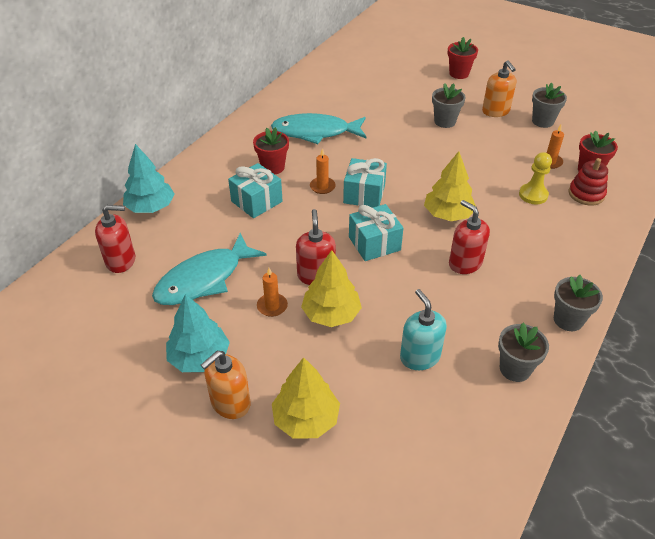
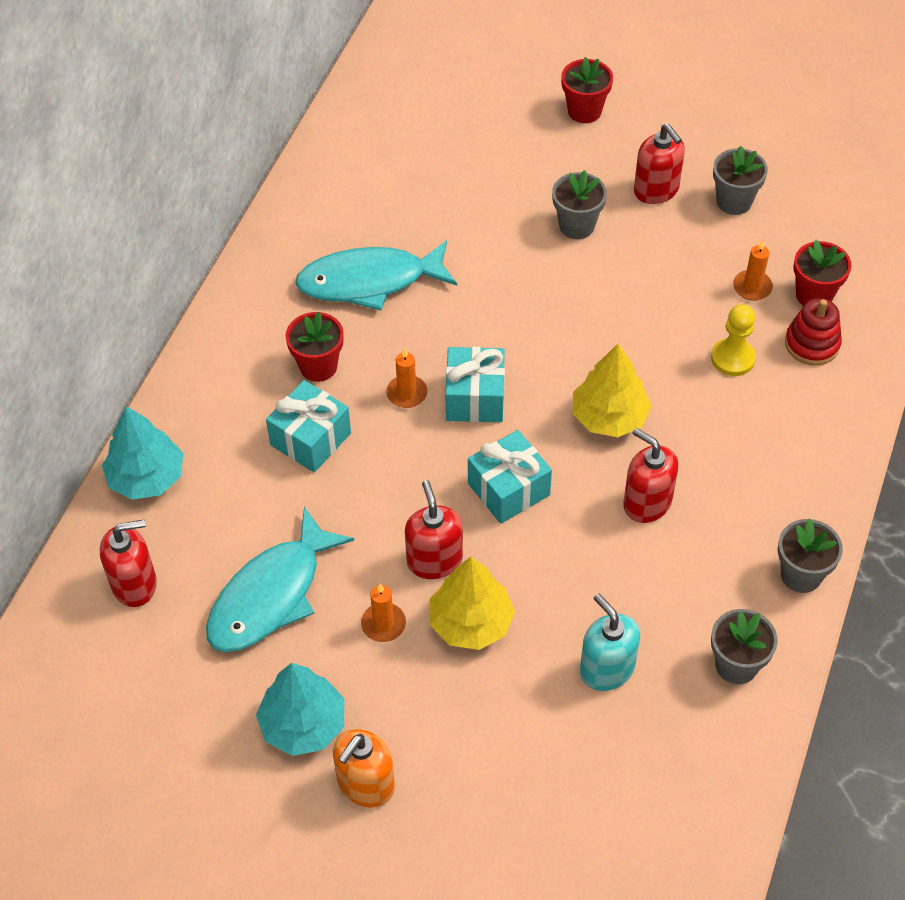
camera: 10 degrees left, 10 degrees up
yellow tree [272,357,340,438] -> none
orange soap dispenser [482,60,516,117] -> red soap dispenser [634,124,685,204]

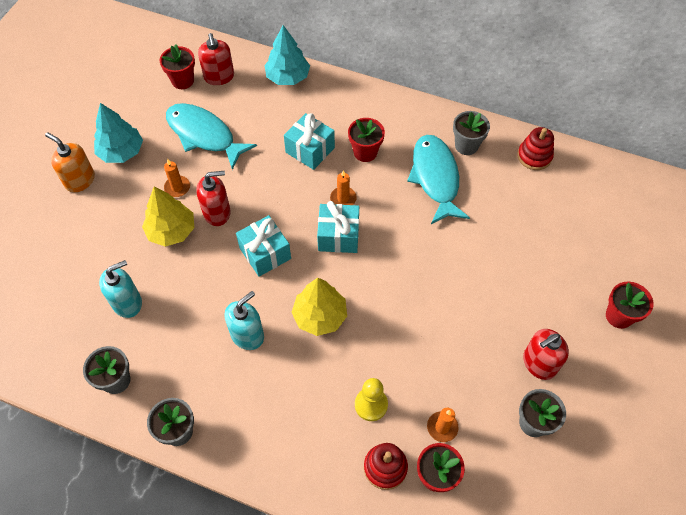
camera: 90 degrees right, 5 degrees up
grey flower pot [552,170,607,239] -> grey flower pot moved to [453,111,490,155]
red soap dispenser [623,428,678,523] -> turquoise soap dispenser [224,291,264,350]
none -> red flower pot [160,44,195,89]
none -> red stacking toy [517,127,554,170]

